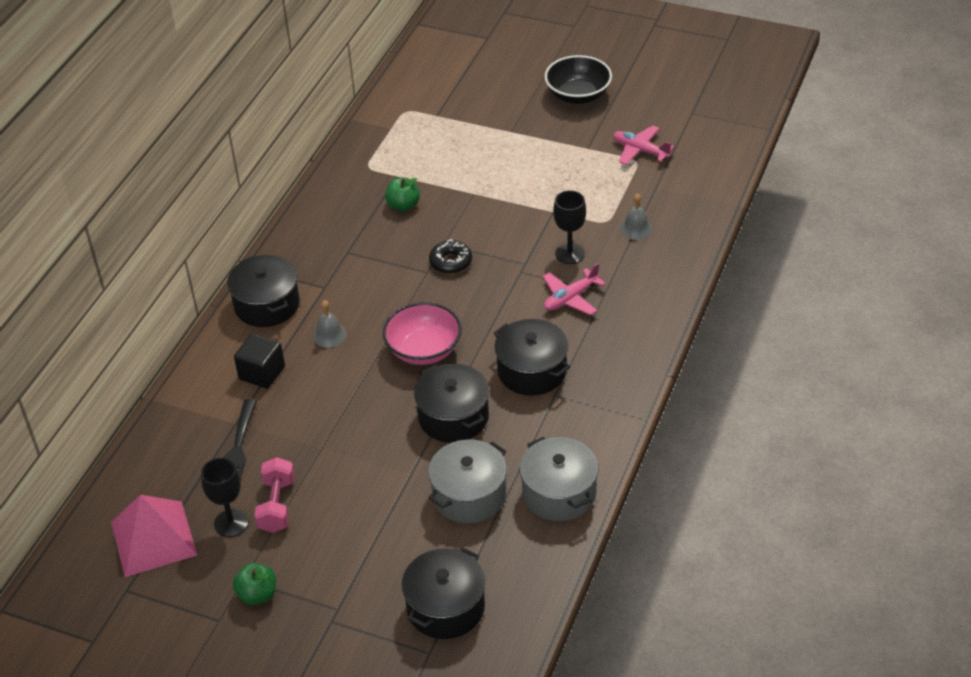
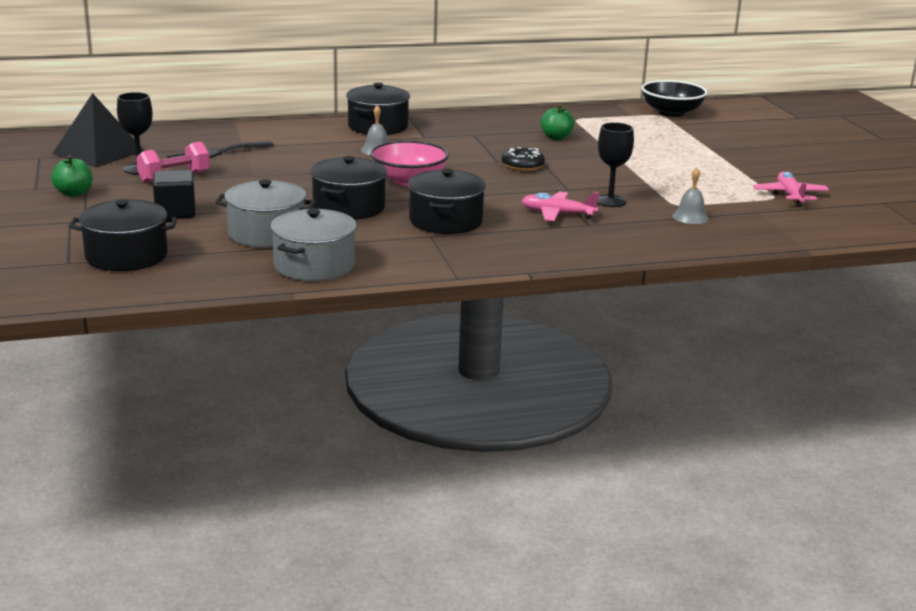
camera: 50 degrees right, 20 degrees down
pink pyramid [111,495,197,577] -> black pyramid [52,93,144,168]
black cube [234,334,285,389] -> black cube moved to [153,170,195,218]
black bowl [544,55,612,104] -> black bowl moved to [641,80,708,117]

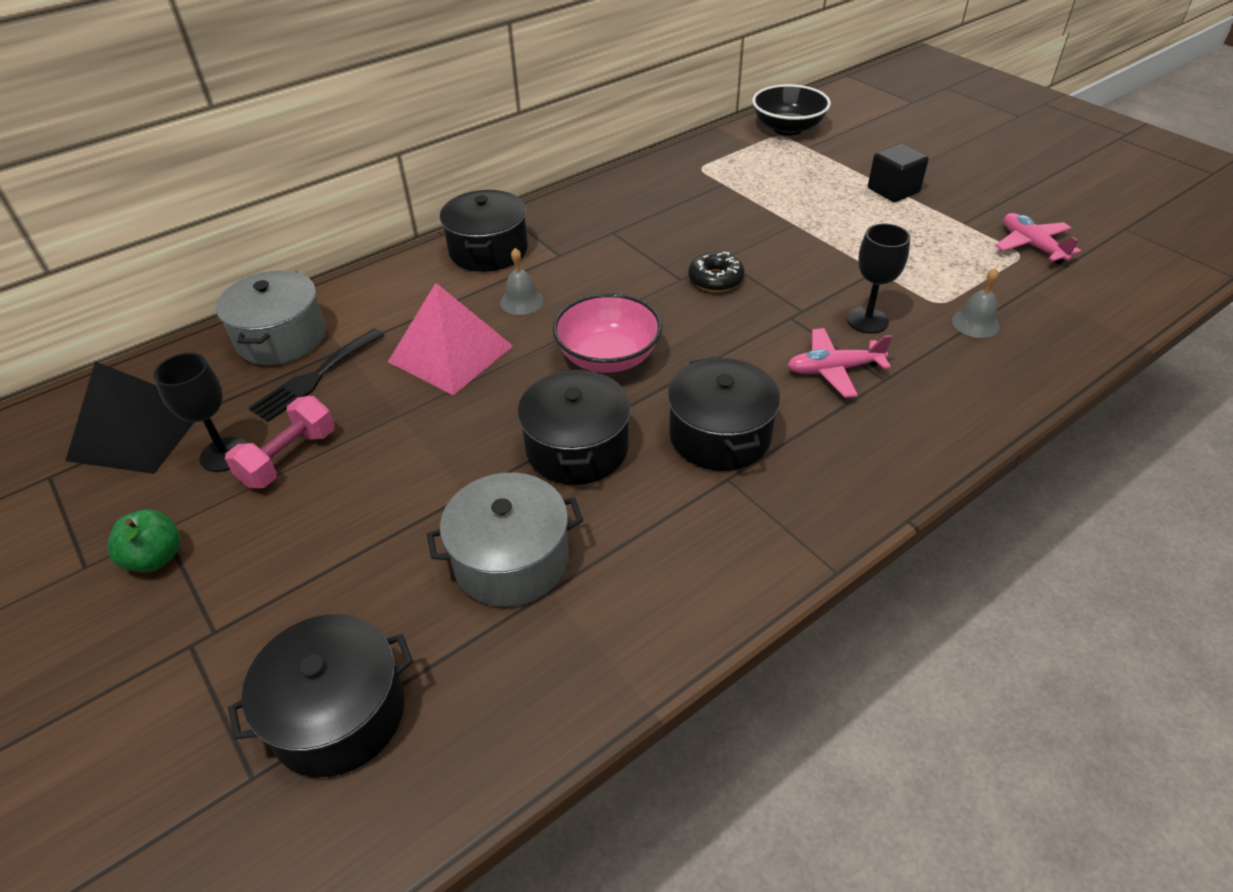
camera: 20 degrees left, 20 degrees up
black cube [153,170,195,218] -> black cube moved to [868,143,929,202]
grey pot [270,209,357,281] -> grey pot moved to [216,270,326,365]
green apple [541,105,574,140] -> none
none -> pink pyramid [388,283,513,395]

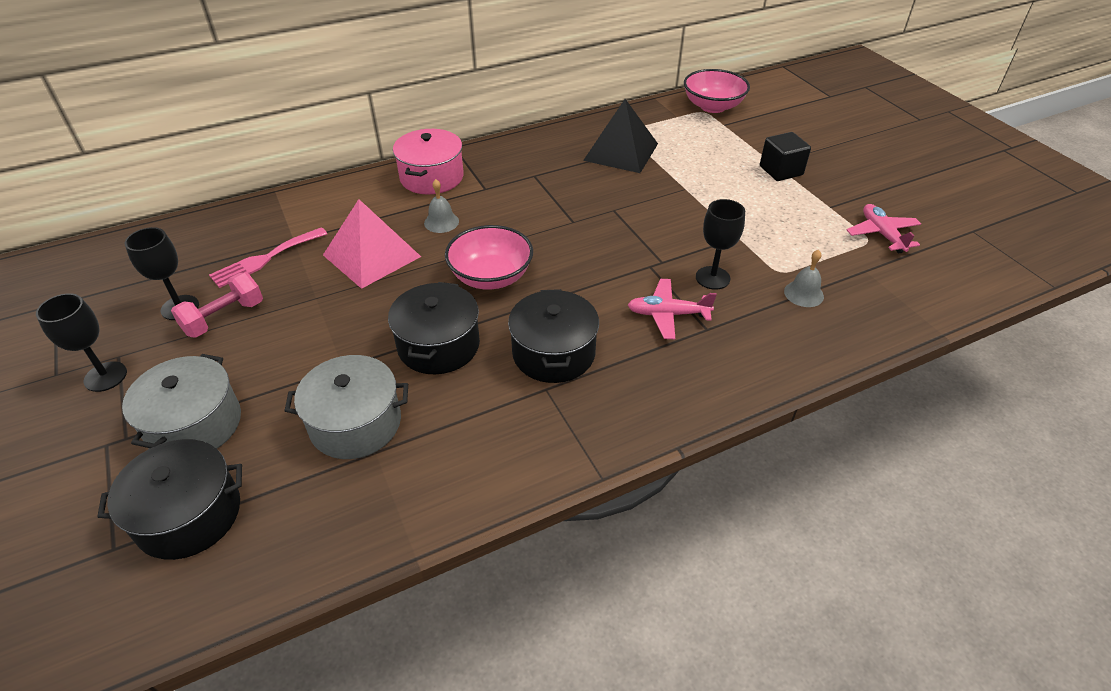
camera: 10 degrees right, 0 degrees up
black pyramid [66,361,194,474] -> black pyramid moved to [583,99,658,173]
green apple [108,510,180,572] -> black goblet [36,293,127,392]
grey pot [216,270,326,365] -> grey pot moved to [122,354,241,449]
black fork [248,328,385,422] -> pink fork [209,227,327,288]
black pot [440,190,528,272] -> pink pot [393,129,464,194]
black donut [688,252,745,292] -> none
black bowl [752,84,831,136] -> pink bowl [684,69,750,113]

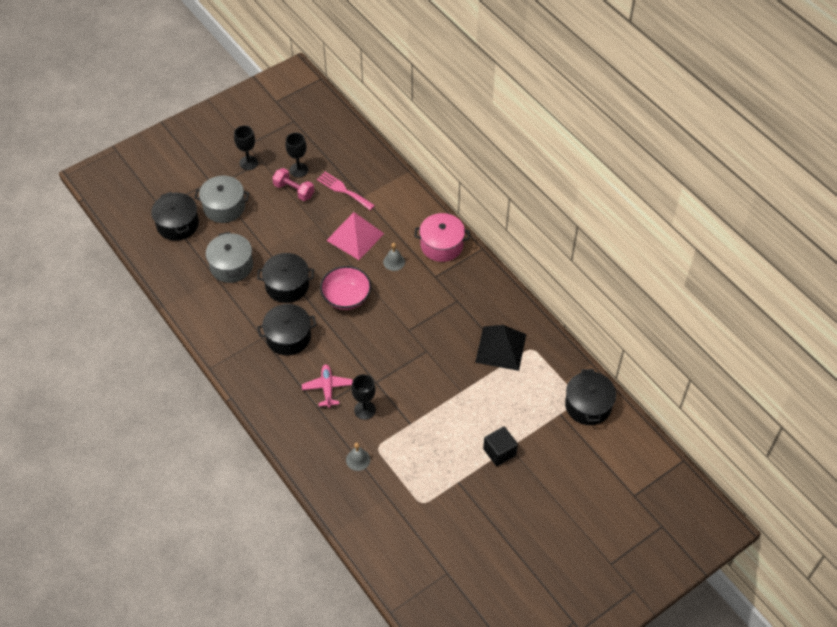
camera: 80 degrees right, 10 degrees up
pink bowl [684,69,750,113] -> black pot [565,369,616,425]
pink plane [847,204,921,254] -> none

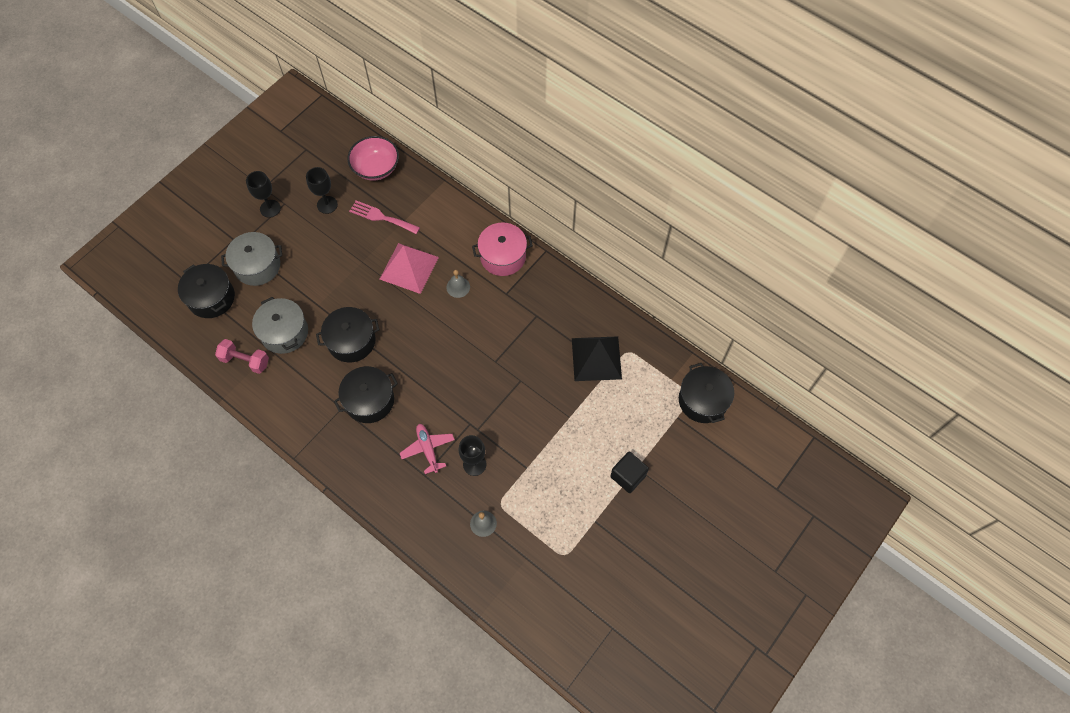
camera: 15 degrees left, 10 degrees up
pink dumbbell [272,168,314,201] -> pink dumbbell moved to [215,339,269,374]
pink bowl [320,266,371,310] -> pink bowl moved to [347,136,399,180]

